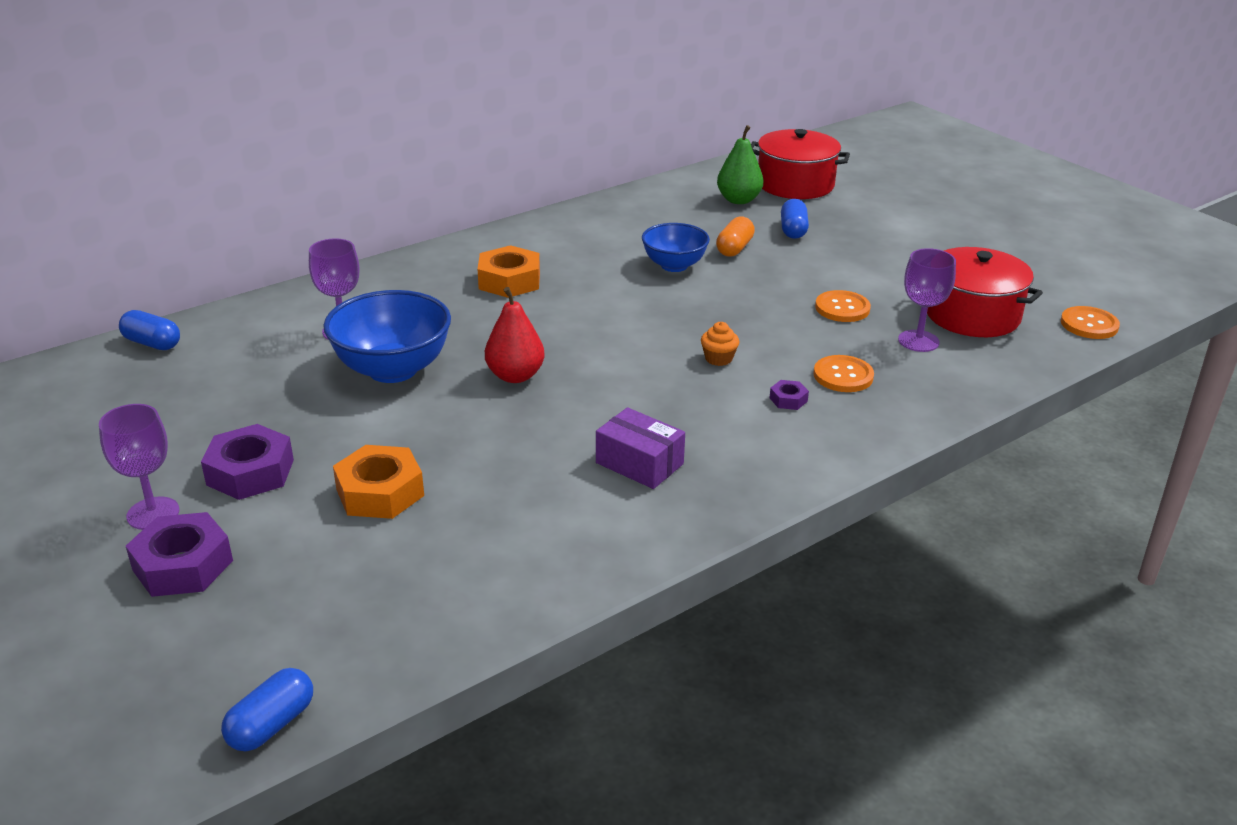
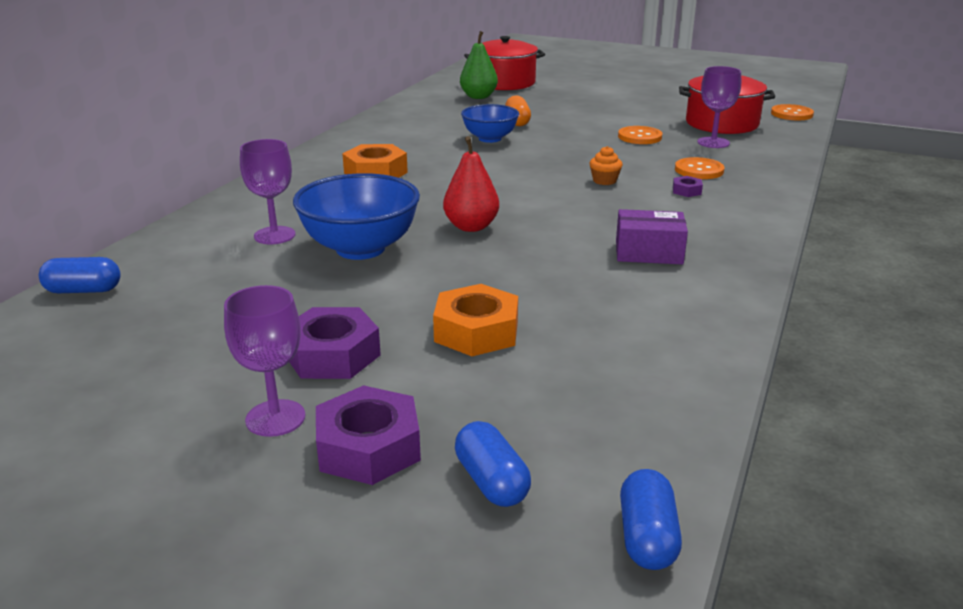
camera: 30 degrees left, 5 degrees down
blue capsule [781,199,809,239] -> blue capsule moved to [455,421,531,507]

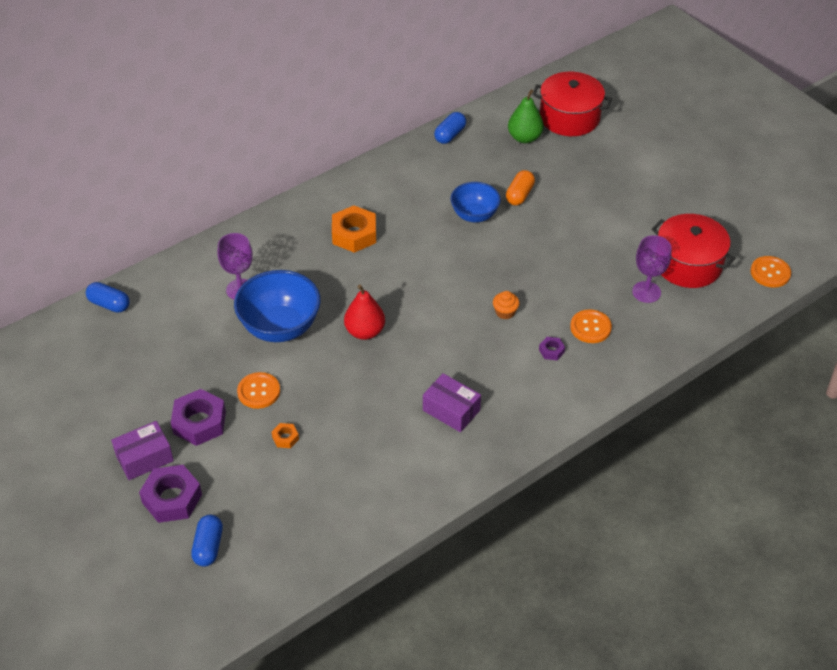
camera: 30 degrees right, 20 degrees up
purple goblet [224,285,306,437] -> purple box [111,421,174,480]
orange nut [433,284,518,356] -> orange nut [271,423,299,448], size x0.48
orange button [618,126,662,144] -> orange button moved to [237,372,280,409]
blue capsule [620,469,682,570] -> blue capsule moved to [434,112,466,144]

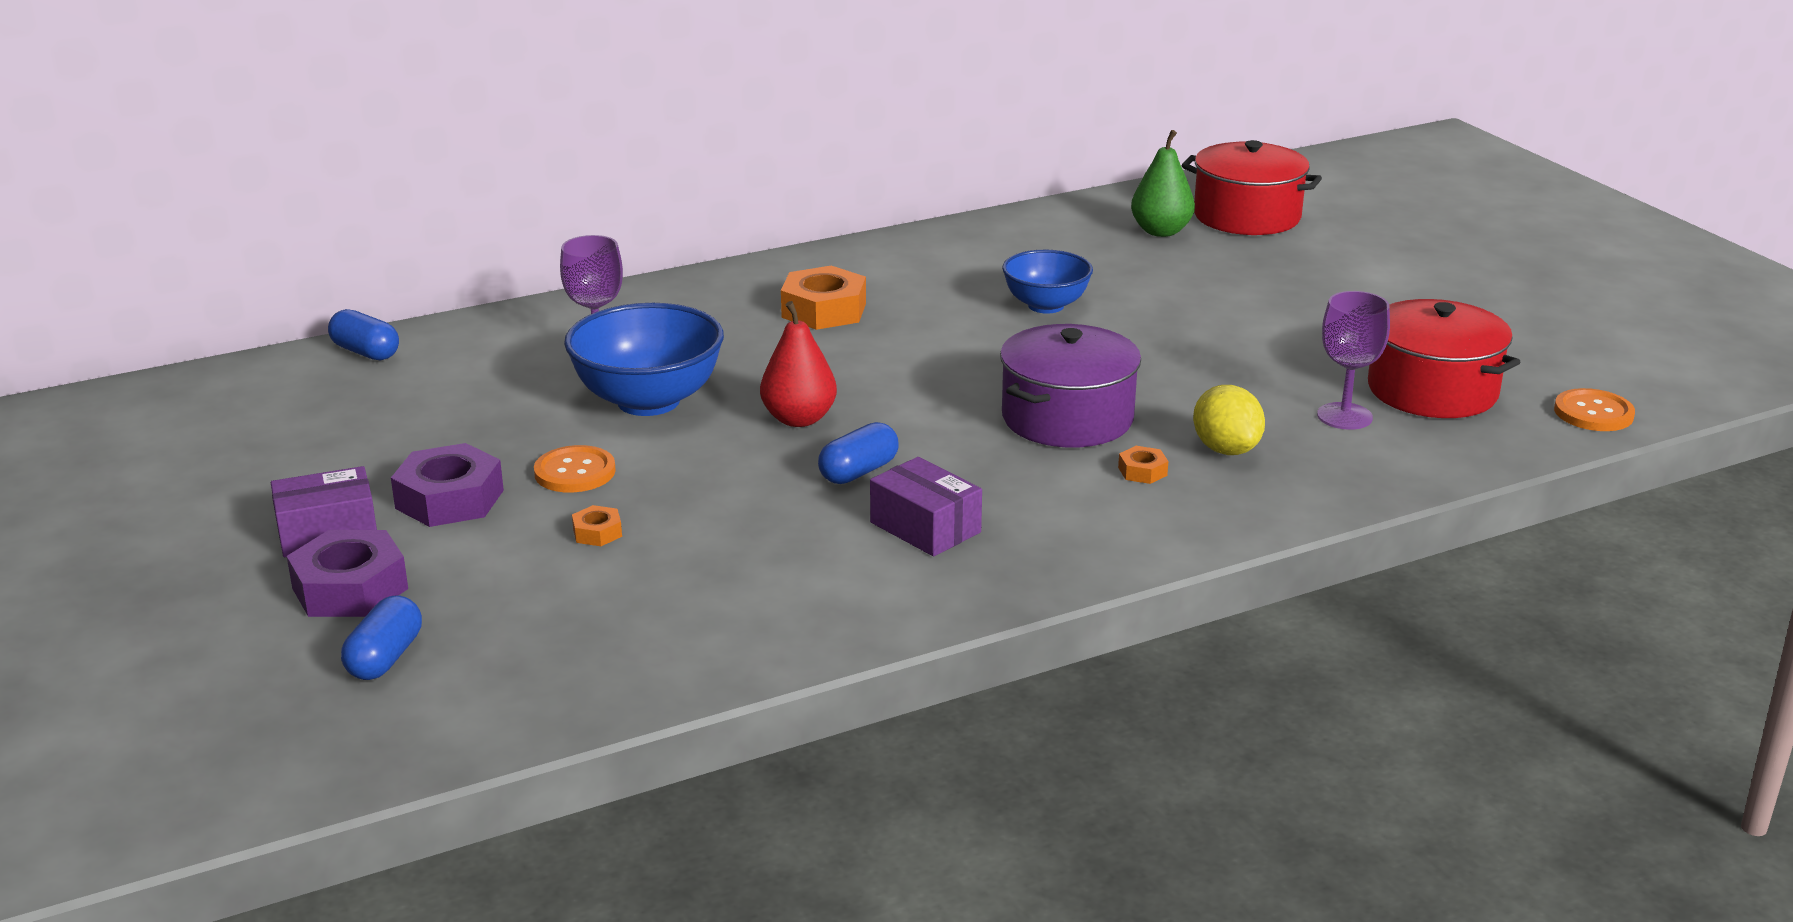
camera: 10 degrees right, 20 degrees down
blue capsule [434,112,466,144] -> blue capsule moved to [818,422,899,484]
orange cupcake [493,291,520,319] -> purple pot [1000,324,1141,447]
orange capsule [506,170,535,206] -> none
purple nut [539,337,565,360] -> orange nut [1118,446,1168,484]
orange button [570,309,612,343] -> yellow lemon [1193,385,1265,455]

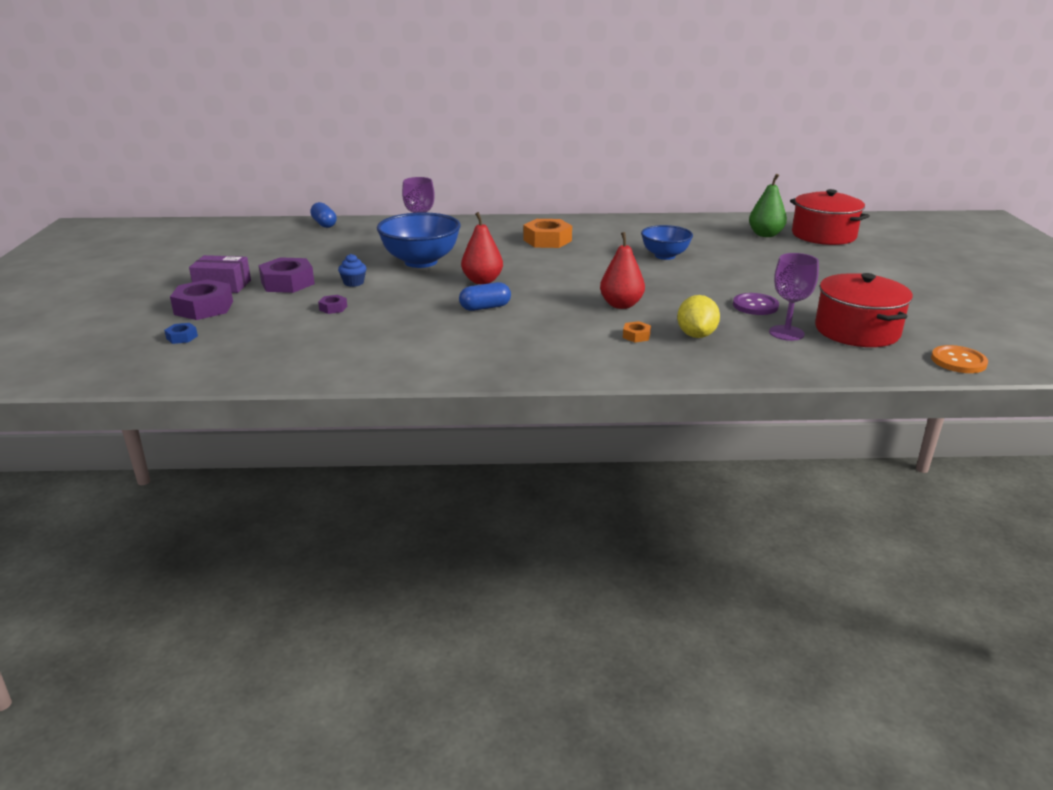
camera: 25 degrees right, 0 degrees up
blue capsule [341,596,422,680] -> blue nut [164,323,198,344]
orange button [534,445,616,492] -> blue cupcake [338,254,367,287]
orange nut [572,505,622,546] -> purple nut [318,295,347,314]
purple box [870,457,982,557] -> none
purple pot [1000,324,1141,447] -> red pear [600,232,645,309]
none -> purple button [733,293,779,315]

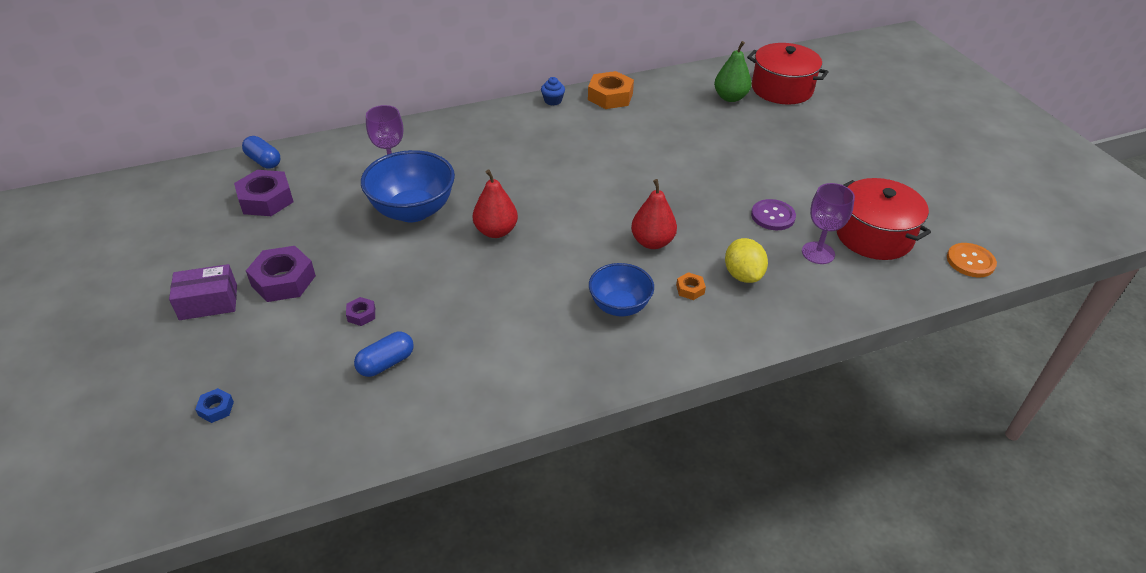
camera: 20 degrees left, 15 degrees up
purple nut [170,279,233,320] -> purple nut moved to [234,170,293,216]
blue cupcake [338,254,367,287] -> blue cupcake moved to [541,77,565,106]
blue capsule [459,282,511,311] -> blue capsule moved to [354,332,414,377]
orange nut [523,219,572,248] -> orange nut moved to [588,71,634,109]
blue bowl [641,225,693,260] -> blue bowl moved to [589,263,654,316]

